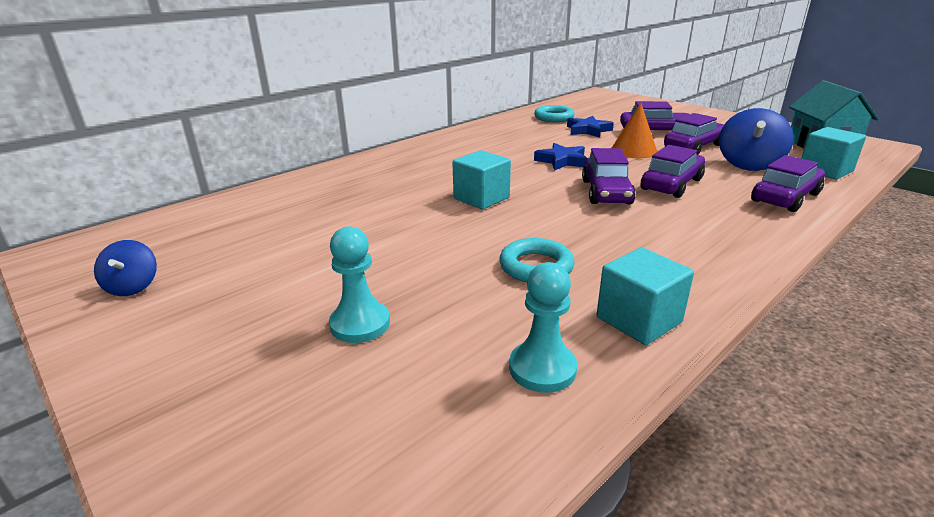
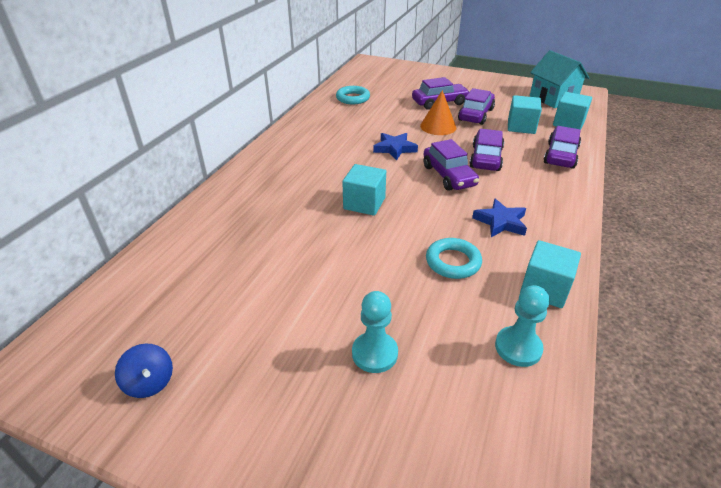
camera: 25 degrees left, 10 degrees up
blue star [567,116,614,138] -> blue star moved to [472,198,527,237]
blue spinning top [719,108,794,171] -> turquoise cube [508,95,542,134]

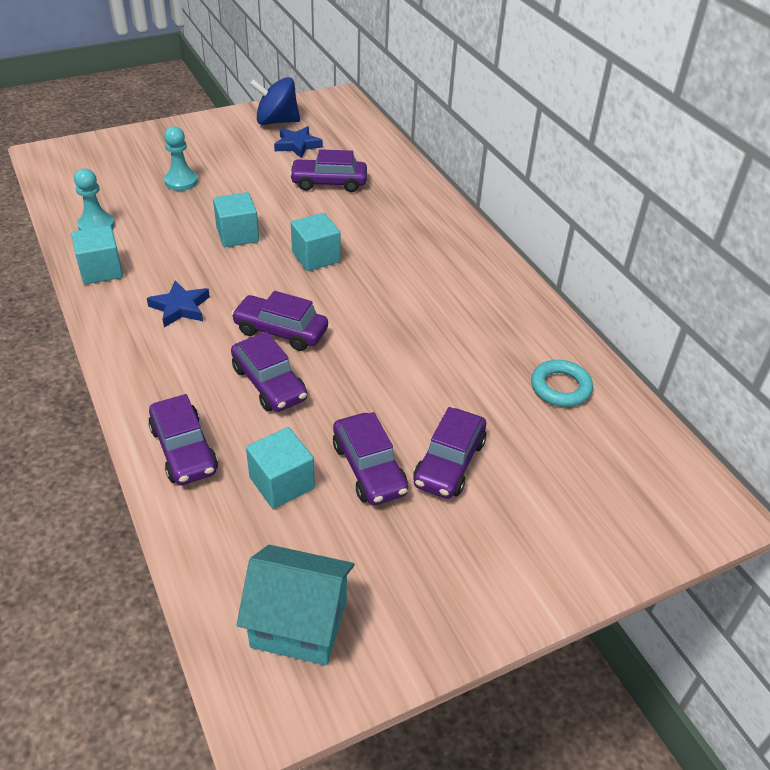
camera: 130 degrees right, 5 degrees up
blue spinning top [115,343,173,398] -> blue spinning top [250,77,300,125], size x1.74
blue star [373,133,418,161] -> blue star moved to [274,126,323,159]
orange cone [420,90,456,135] -> none
turquoise ring [426,238,482,279] -> none
turquoise cube [553,92,592,130] -> turquoise cube moved to [213,192,259,247]
none -> purple car [289,149,367,192]

